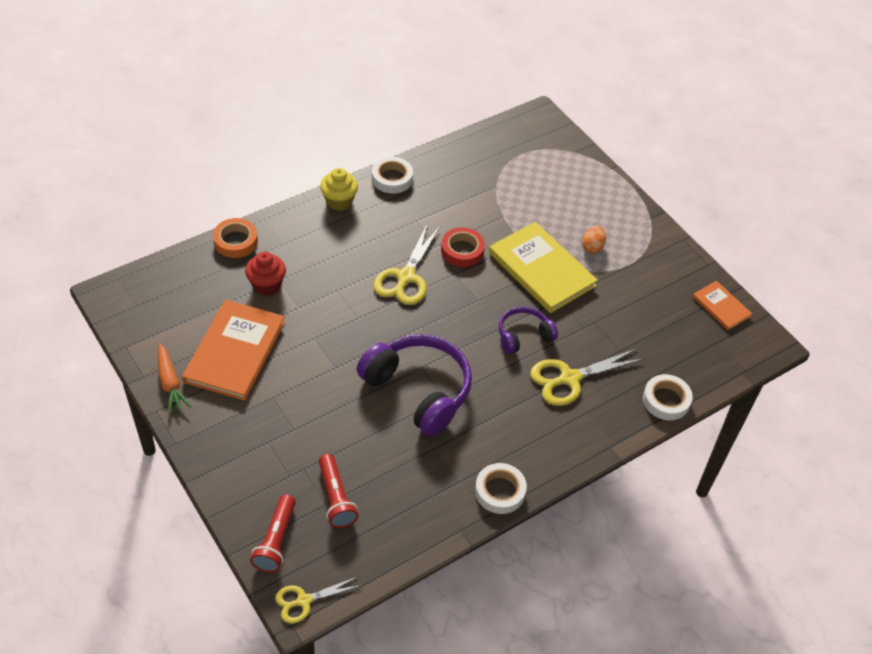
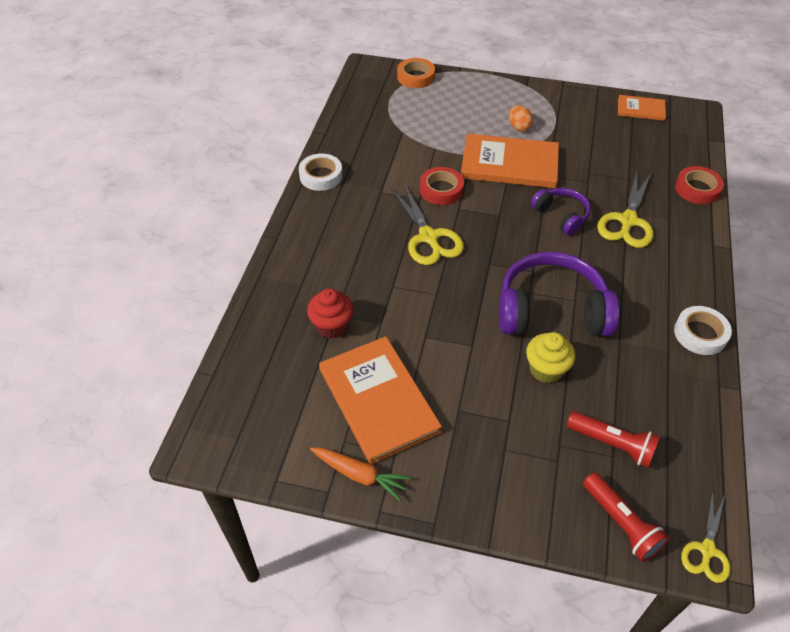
camera: 40 degrees left, 0 degrees up
orange tape [213,218,258,258] -> orange tape moved to [397,58,435,88]
yellow cupcake [320,168,358,211] -> yellow cupcake moved to [526,332,575,383]
yellow book [489,222,598,313] -> orange book [461,134,559,188]
purple headphones [499,306,558,354] -> purple headphones turned 120 degrees clockwise [531,188,591,236]
white tape [643,374,693,420] -> red tape [675,166,724,204]

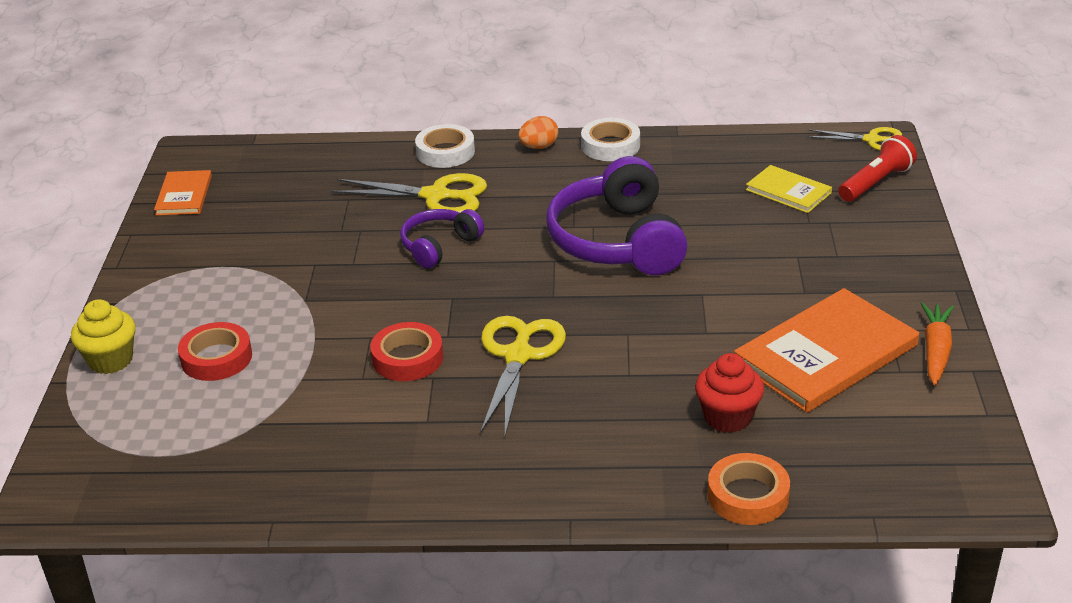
camera: 100 degrees left, 15 degrees down
white tape [299,153,343,191] -> white tape moved to [415,124,475,168]
yellow scissors [391,183,464,265] -> yellow scissors turned 45 degrees counterclockwise [480,316,566,436]
orange tape [397,58,435,88] -> orange tape moved to [708,453,790,525]
orange book [461,134,559,188] -> none
orange egg [509,105,533,132] -> orange egg moved to [518,116,558,149]
yellow cupcake [526,332,575,383] -> yellow cupcake moved to [71,299,136,374]
red flashlight [567,411,660,468] -> yellow book [746,165,832,213]
red tape [675,166,724,204] -> red tape moved to [178,322,252,381]

